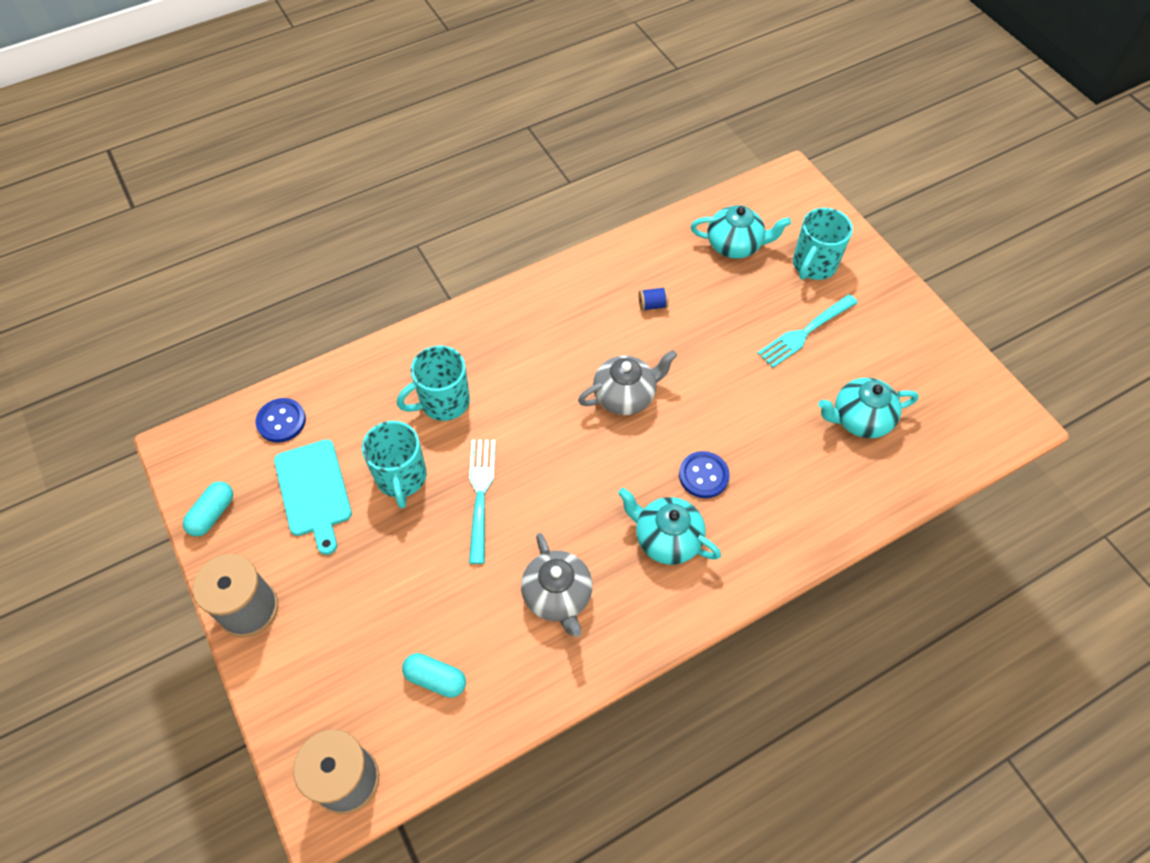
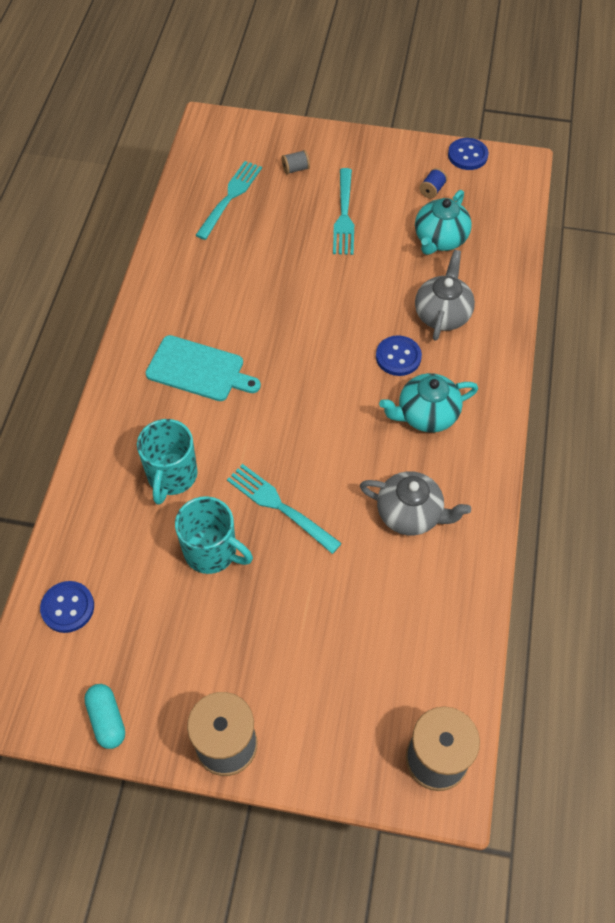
camera: 50 degrees left, 0 degrees up
turquoise cutting board [274,439,352,555] -> turquoise cutting board moved to [146,335,261,401]
turquoise capsule [402,653,466,698] -> none
grey teapot [578,350,677,415] -> grey teapot moved to [415,250,475,341]
blue spool [639,287,669,311] -> blue spool moved to [419,168,447,199]
turquoise teapot [691,205,791,259] -> turquoise fork [195,161,262,240]
turquoise mug [793,208,853,280] -> grey spool [282,150,310,174]
none -> blue button [448,138,489,170]

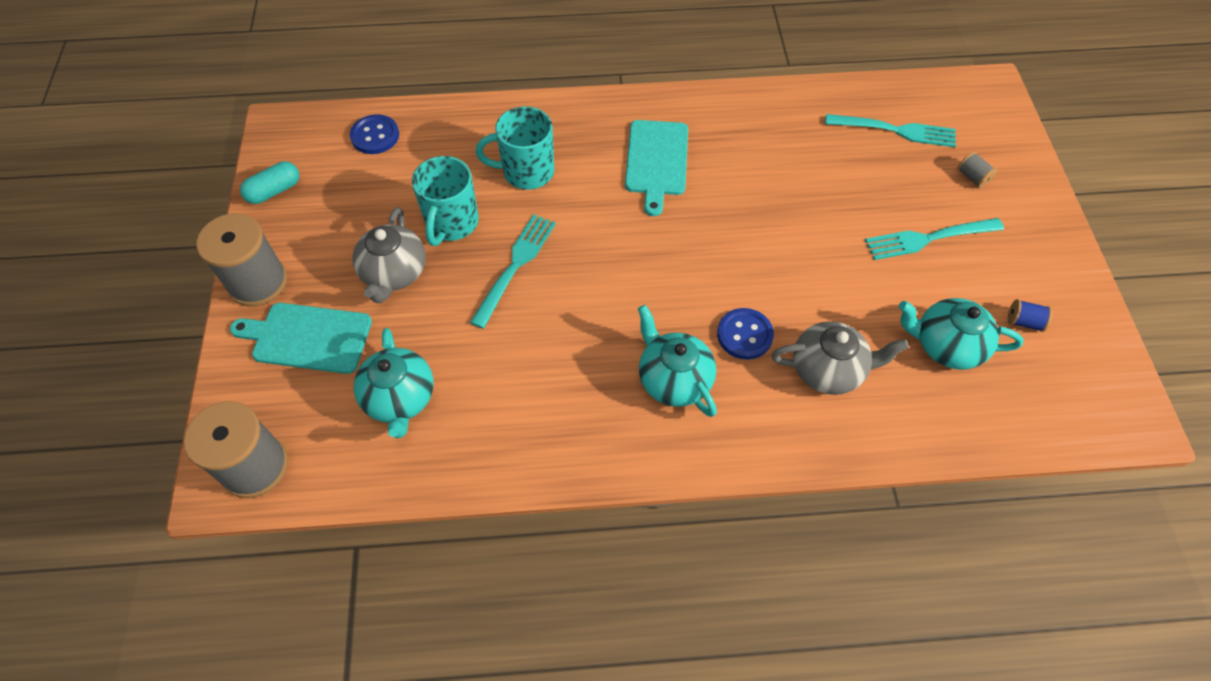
camera: 75 degrees right, 0 degrees up
grey teapot [360,471,471,535] -> grey teapot moved to [352,207,426,303]
blue button [448,138,489,170] -> none
none -> turquoise cutting board [230,303,372,374]
none -> turquoise teapot [354,328,434,438]

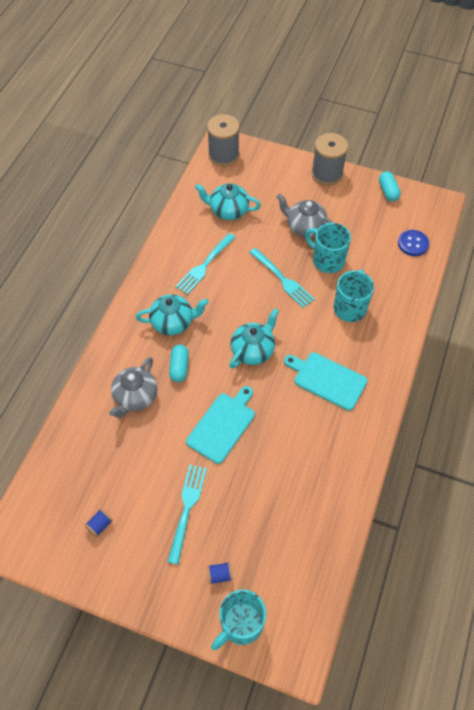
camera: 115 degrees right, 0 degrees up
turquoise cutting board [230,303,372,374] -> turquoise cutting board moved to [186,386,255,464]
blue button [717,308,774,360] -> turquoise capsule [169,344,189,382]
turquoise fork [825,114,956,147] -> turquoise fork moved to [175,233,236,295]
turquoise teapot [899,298,1024,370] -> turquoise teapot moved to [229,309,279,369]
grey spool [957,152,997,188] -> blue spool [207,562,233,585]
none -> turquoise mug [211,590,266,650]

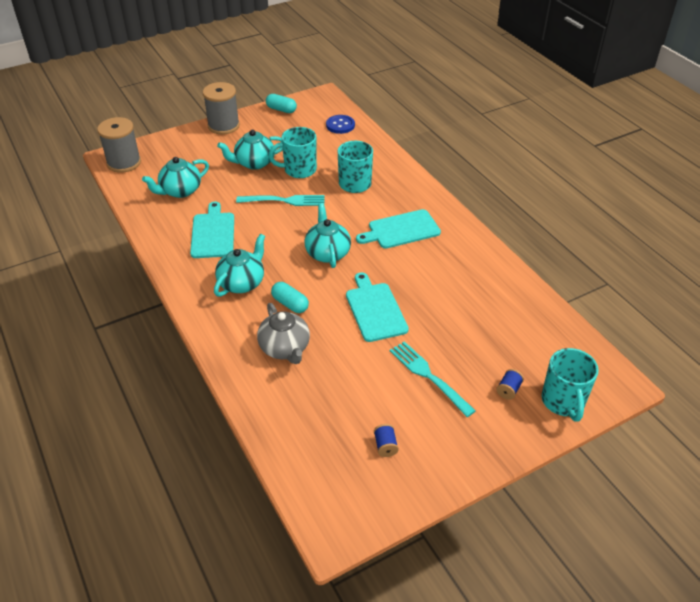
camera: 50 degrees left, 15 degrees down
turquoise fork [175,233,236,295] -> turquoise cutting board [190,201,234,258]
grey teapot [277,193,334,237] -> turquoise teapot [217,130,283,170]

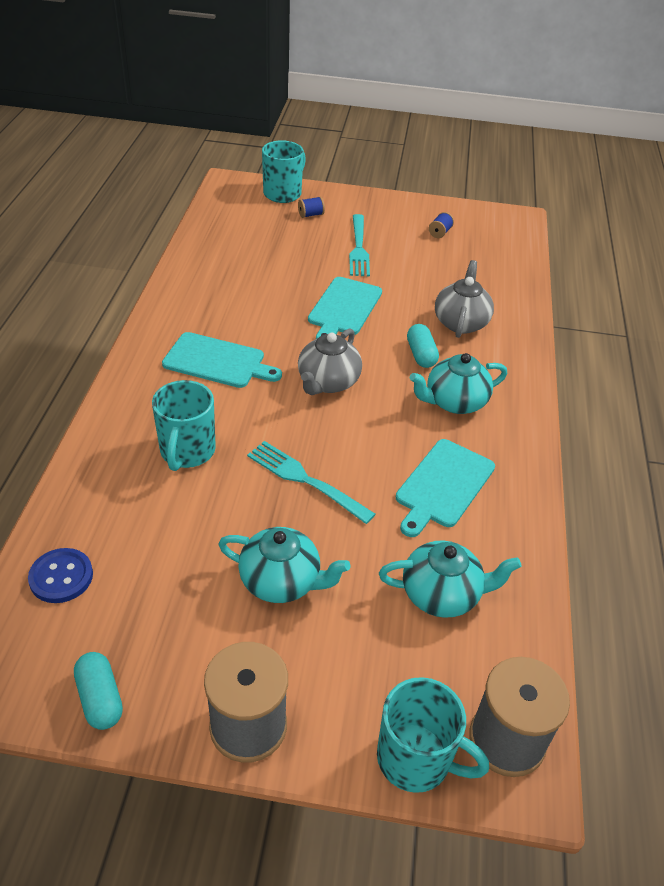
camera: 145 degrees left, 0 degrees up
turquoise mug [269,127,317,178] -> turquoise mug moved to [377,677,489,793]
turquoise teapot [305,203,351,268] -> grey teapot [298,328,362,395]

